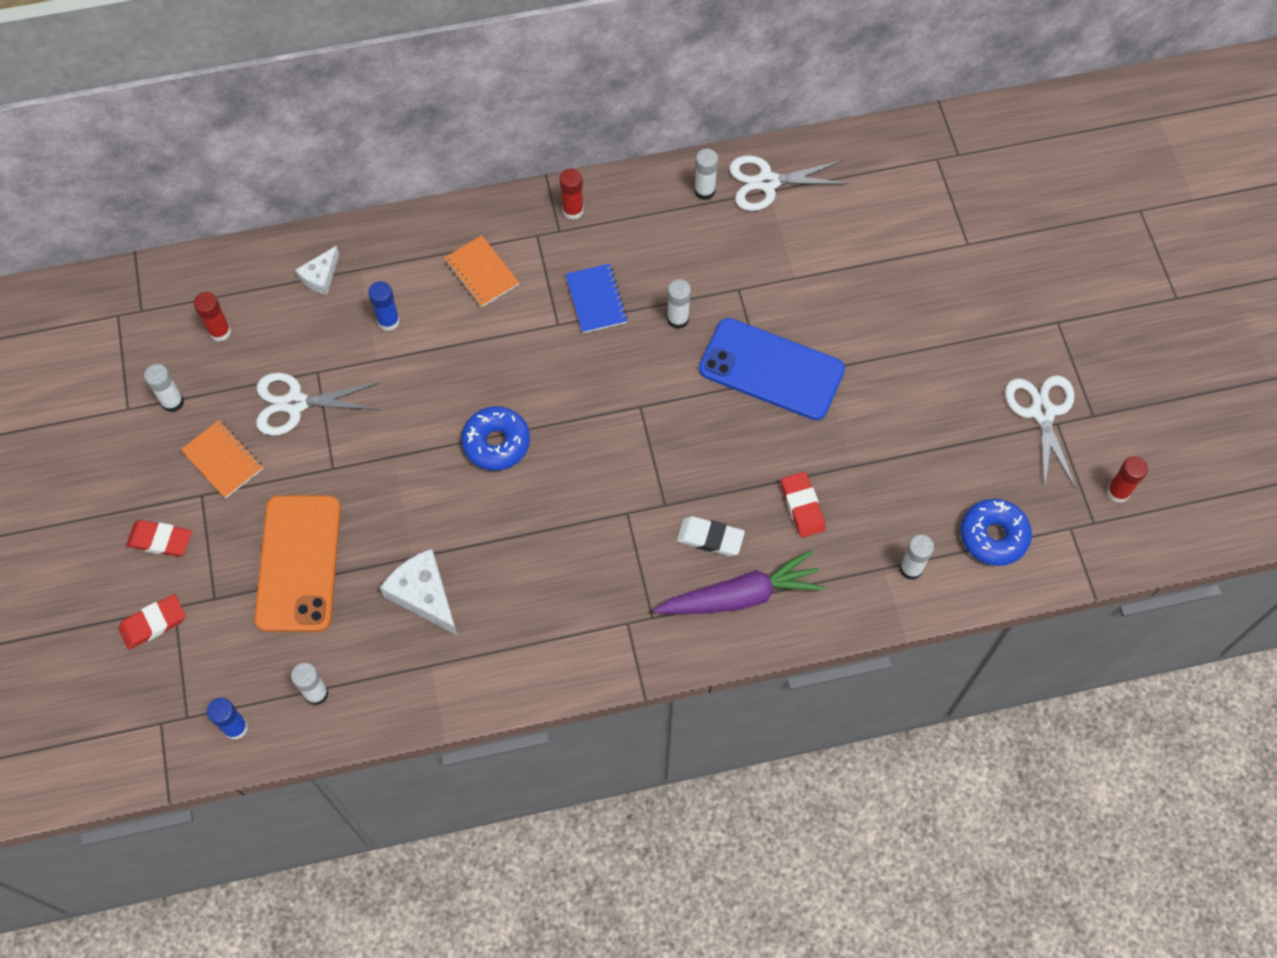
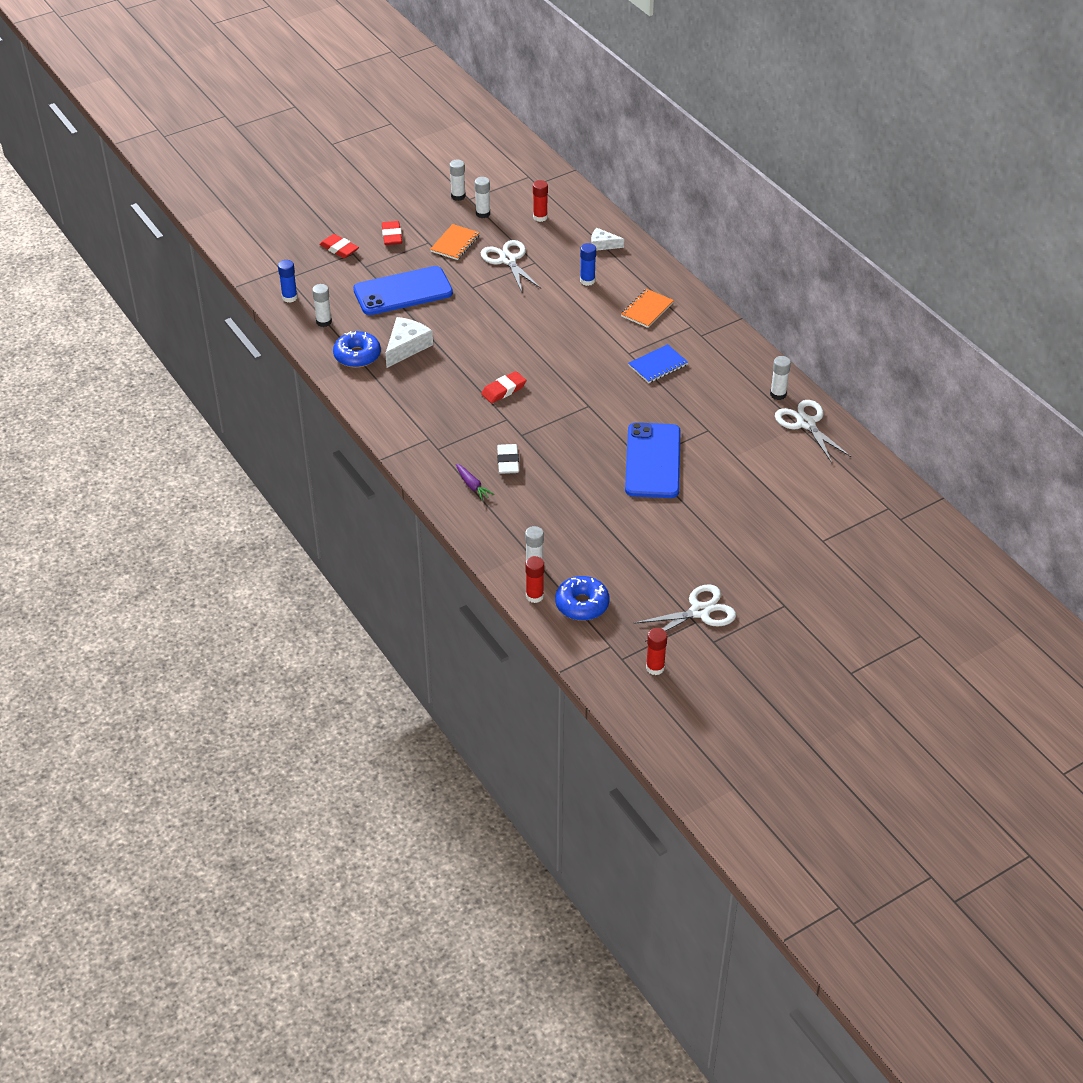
camera: 70 degrees right, 20 degrees down
orange phone [254,495,341,632] -> blue phone [353,266,453,315]
blue donut [461,406,530,471] -> blue donut moved to [333,331,381,368]
red glue stick [560,168,584,220] -> red glue stick moved to [525,556,544,603]
purple carrot [653,550,825,614] -> purple carrot [456,464,494,501], size x0.48
white glue stick [667,279,691,329] -> white glue stick moved to [450,159,466,201]
red eraser [781,472,826,538] -> red eraser moved to [481,371,526,403]

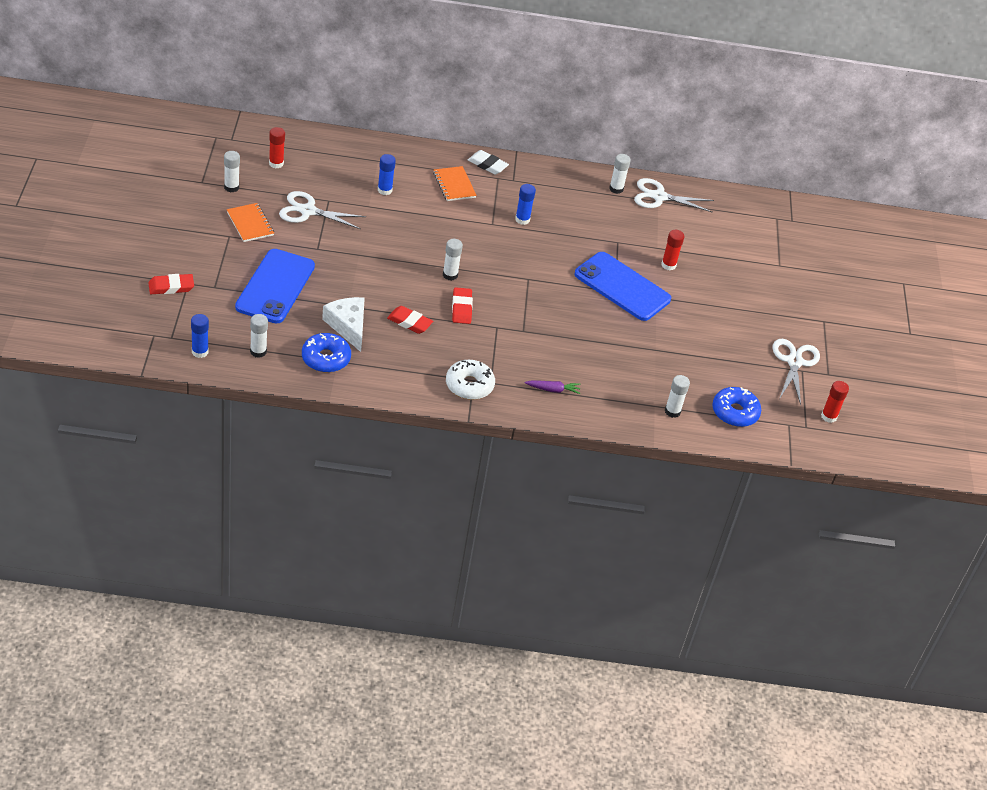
camera: 60 degrees left, 0 degrees up
red eraser [382,221,402,245] -> red eraser moved to [387,306,433,334]
white glue stick [450,159,466,201] -> white glue stick moved to [443,239,463,281]
white eraser [497,444,519,474] -> white eraser moved to [468,150,509,175]
red glue stick [525,556,544,603] -> red glue stick moved to [661,230,684,270]
white cheese [591,228,624,251] -> none
blue notebook [628,344,688,383] -> blue glue stick [515,184,536,225]
none -> white donut [446,360,495,400]

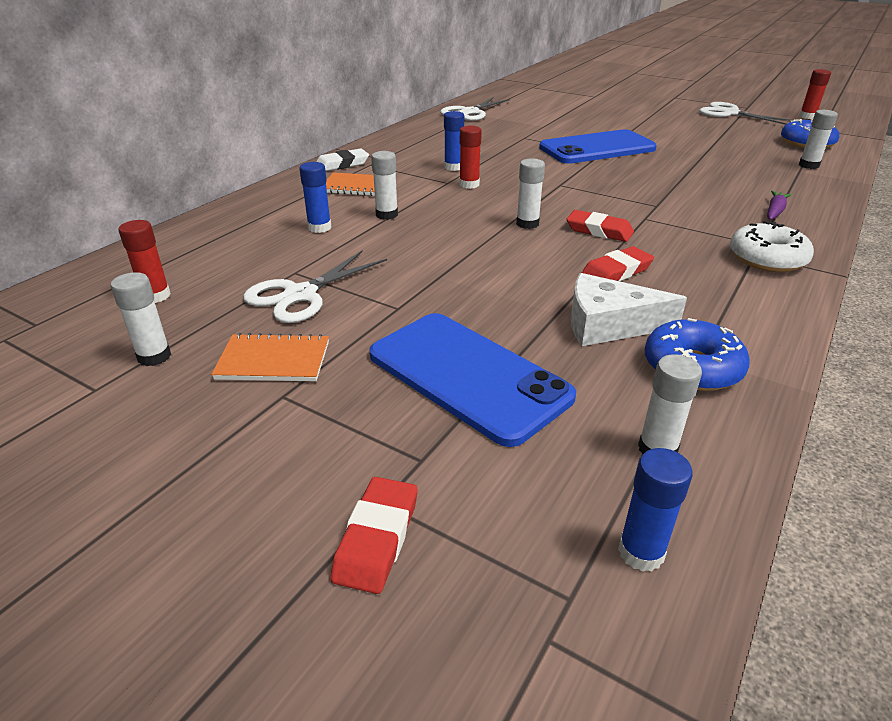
camera: 55 degrees left, 10 degrees down
white glue stick [609,154,631,194] -> white glue stick moved to [371,151,398,220]
red glue stick [661,230,684,270] -> red glue stick moved to [459,126,482,189]

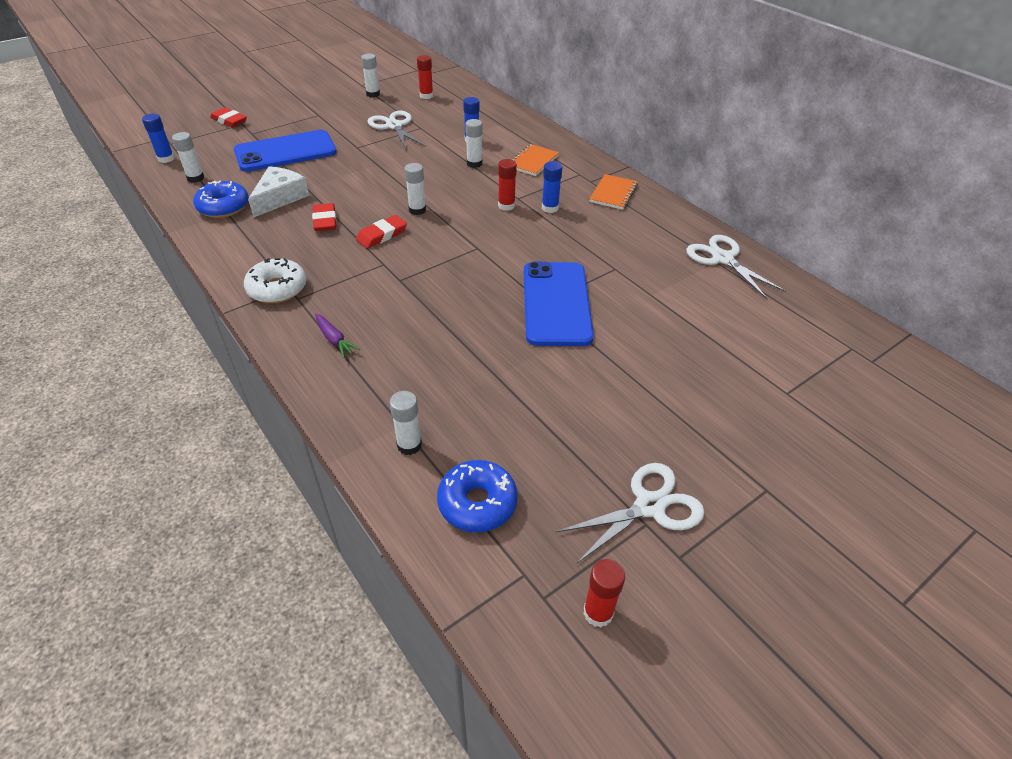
camera: 110 degrees right, 10 degrees up
orange notebook [211,333,329,381] -> orange notebook moved to [589,174,638,210]
white eraser [316,148,369,171] -> none

